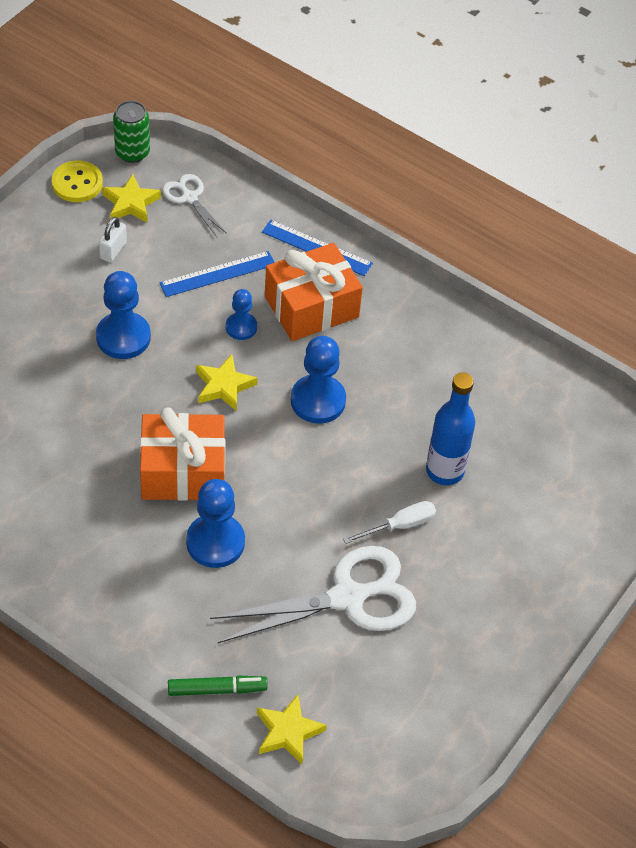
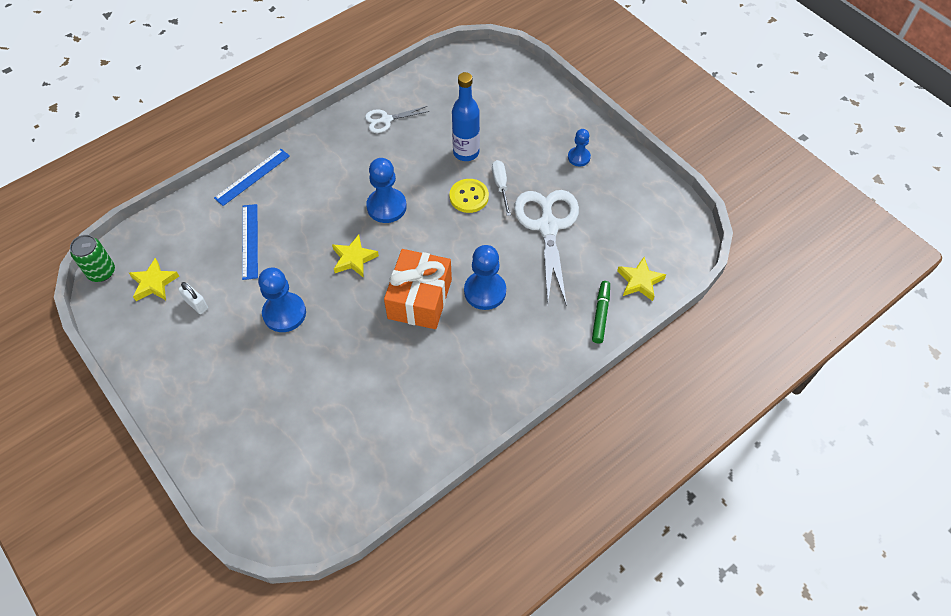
camera: 70 degrees left, 5 degrees up
yellow button [52,161,103,202] -> yellow button moved to [450,179,489,213]
white scissors [162,174,227,237] -> white scissors moved to [365,106,430,133]
blue pawn [226,289,257,340] -> blue pawn moved to [568,129,591,166]
orange gift [265,243,363,341] -> none

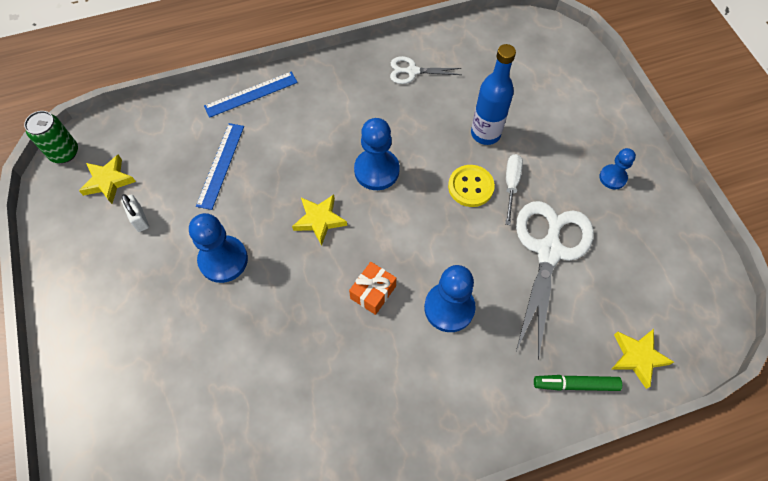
camera: 20 degrees right, 5 degrees up
orange gift [384,249,452,329] -> orange gift [349,262,396,315], size x0.52
green marker [592,281,610,343] -> green marker turned 120 degrees counterclockwise [534,375,622,391]

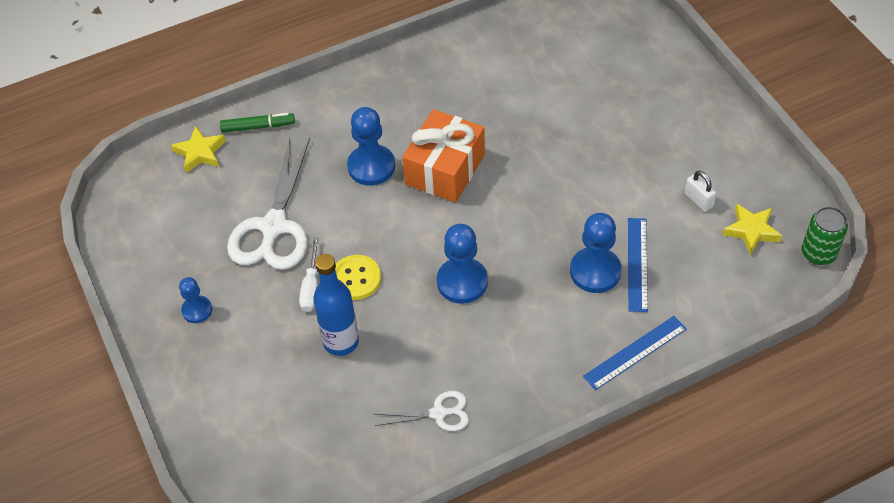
camera: 175 degrees right, 10 degrees down
blue pawn [189,213,248,283] -> blue pawn moved to [570,213,622,293]
yellow star [292,195,347,246] -> none
orange gift [349,262,396,315] -> orange gift [402,109,485,203], size x1.91

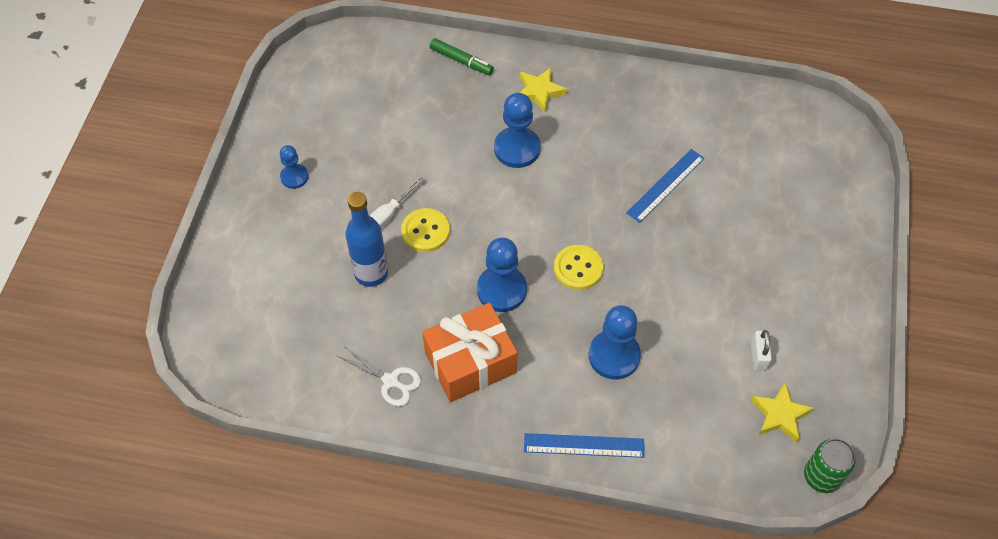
camera: 35 degrees right, 5 degrees up
yellow star [171,126,226,173] -> yellow star moved to [520,68,567,113]
white scissors [227,138,310,270] -> none
orange gift [402,109,485,203] -> orange gift moved to [422,303,517,402]
blue ruler [628,218,648,312] -> blue ruler moved to [626,149,705,223]
none -> yellow button [554,245,603,290]

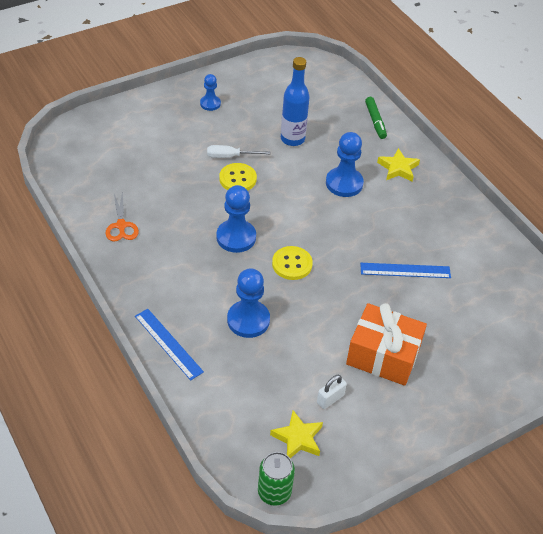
camera: 45 degrees right, 10 degrees down
white scissors [338,347,421,406] -> orange scissors [105,191,139,242]
blue bottle [345,192,388,287] -> blue bottle moved to [281,57,310,146]
orange gift [422,303,517,402] -> orange gift moved to [346,303,427,386]

